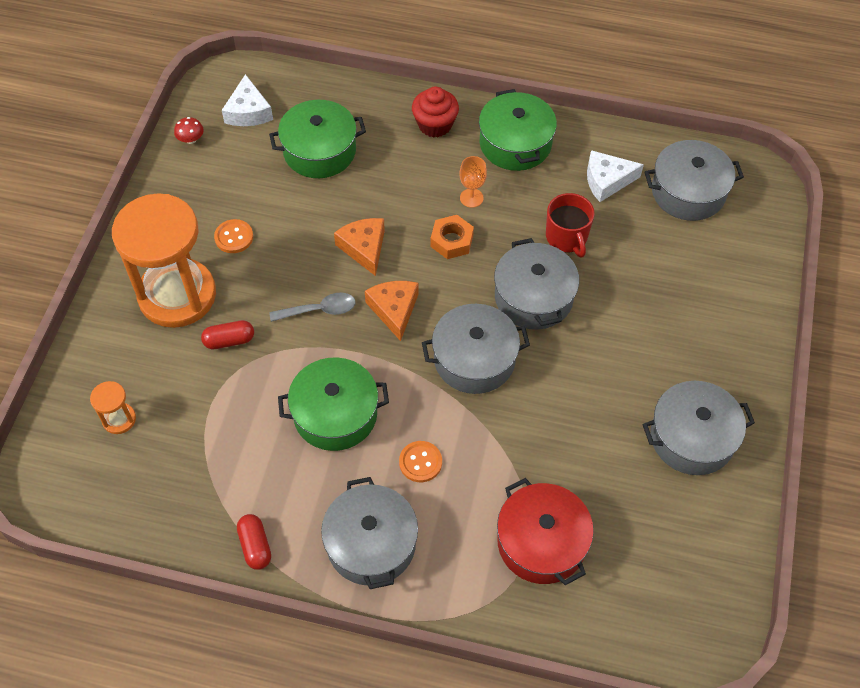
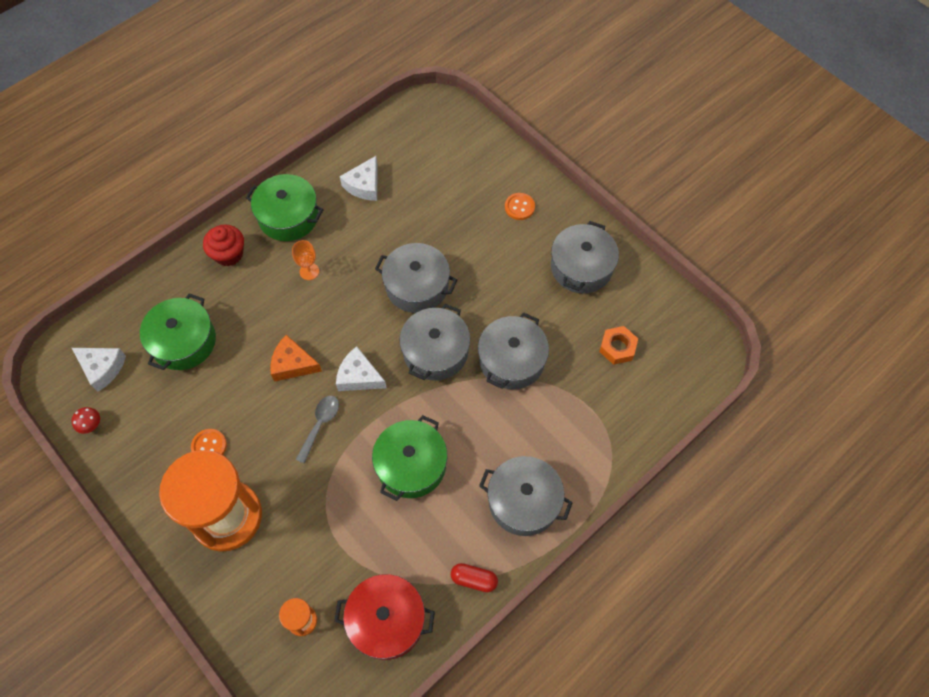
camera: 55 degrees left, 5 degrees up
red capsule [201,320,254,349] -> none
orange cheese [365,281,418,341] -> white cheese [336,346,387,391]
orange button [399,441,442,482] -> orange button moved to [505,193,535,220]
orange nut [430,215,474,259] -> orange nut moved to [599,326,638,365]
red pot [497,478,594,585] -> red pot moved to [334,574,435,660]
red mug [546,193,595,258] -> none
grey pot [645,140,744,221] -> grey pot moved to [478,312,549,389]

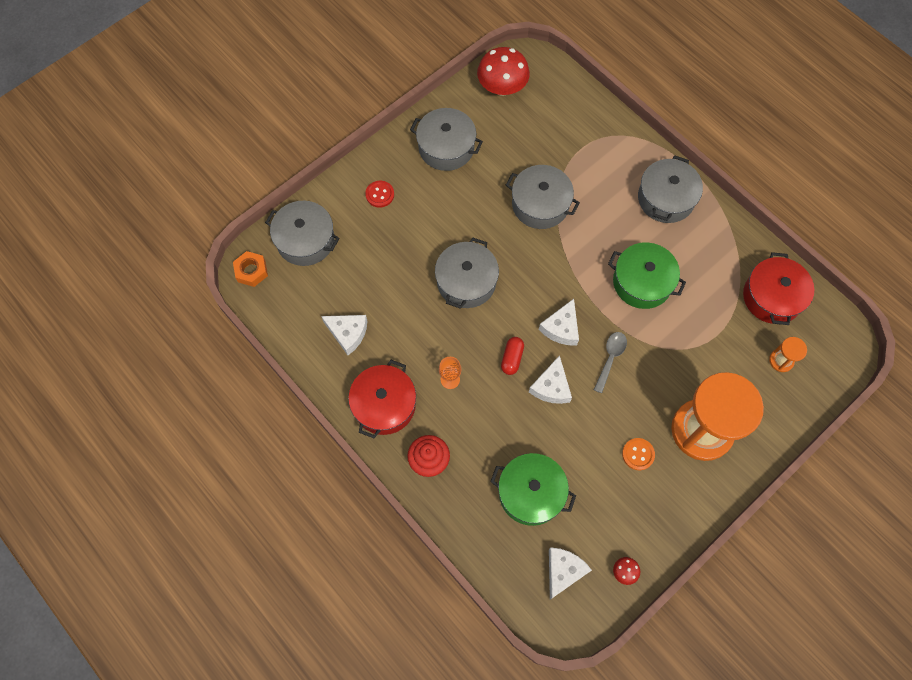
camera: 90 degrees left, 5 degrees up
green pot [246,174,324,241] -> red pot [348,360,416,438]
orange cheese [270,335,322,382] -> white cheese [529,355,572,404]
grey spoon [296,396,339,463] -> grey spoon turned 90 degrees clockwise [594,332,627,393]
grey pot [400,304,470,381] -> grey pot moved to [265,201,340,266]
red capsule [451,563,498,592] -> red capsule moved to [501,337,524,375]
orange button [505,193,535,220] -> red button [365,181,394,208]
orange nut [599,326,638,365] -> orange nut moved to [233,251,268,287]
none -> red mushroom [477,47,530,96]

